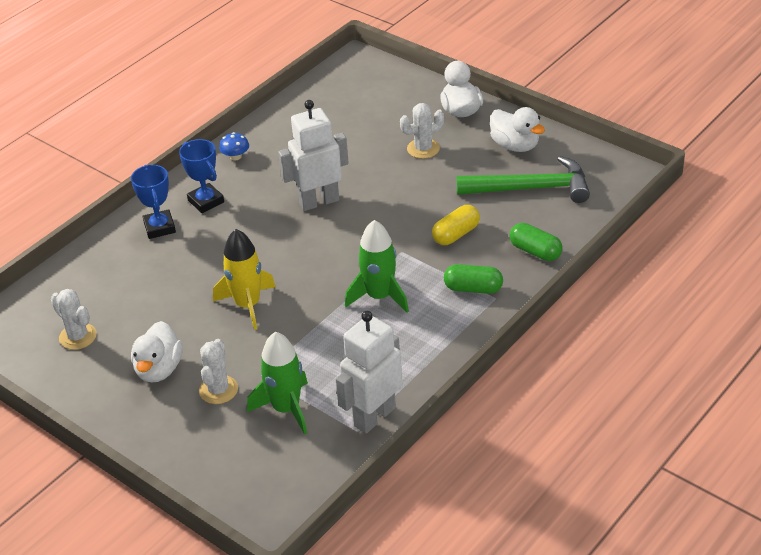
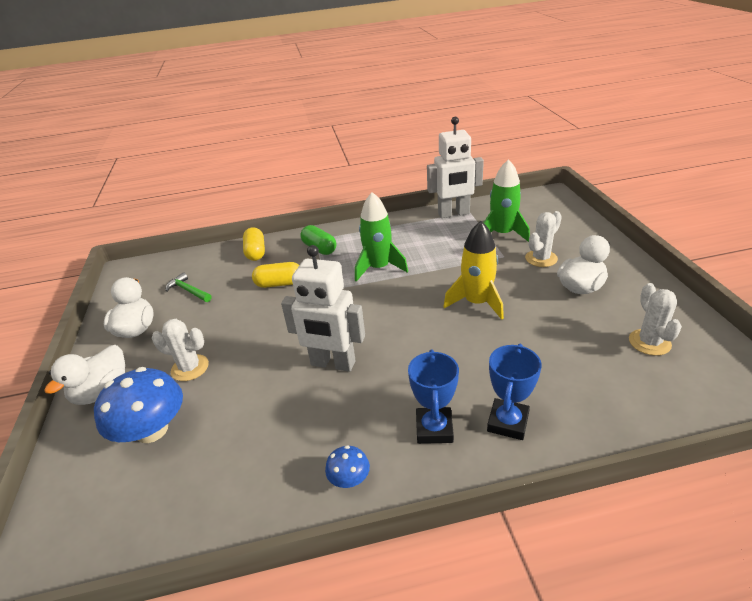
camera: 140 degrees left, 5 degrees down
green hammer [456,156,590,203] -> green hammer [166,272,211,302], size x0.49
green capsule [509,223,563,261] -> yellow capsule [243,227,265,261]
none -> blue mushroom [94,367,183,443]

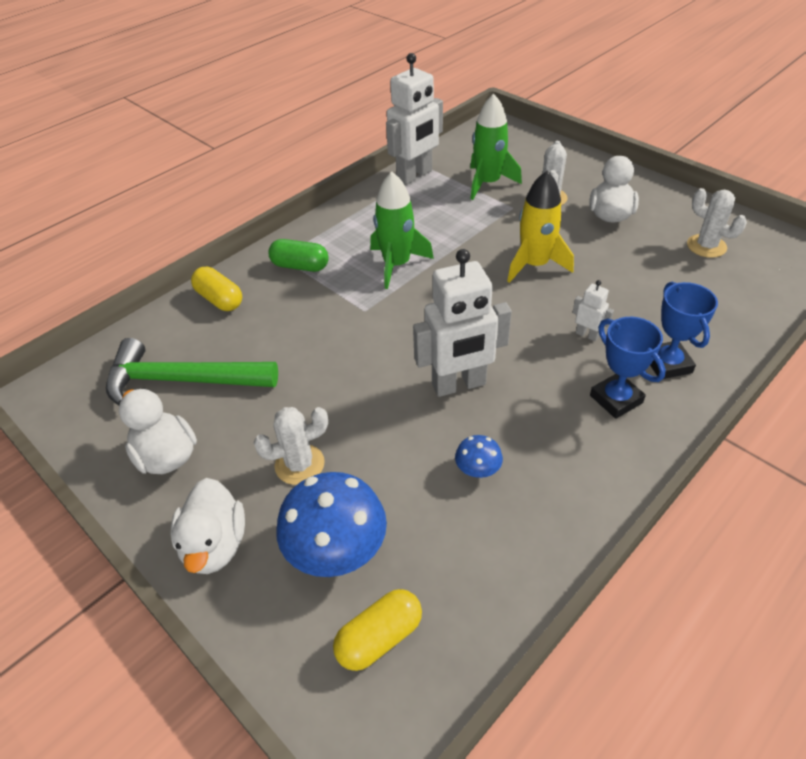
camera: 35 degrees left, 10 degrees up
green hammer [166,272,211,302] -> green hammer [106,338,278,406], size x2.05
yellow capsule [252,262,299,288] -> yellow capsule moved to [333,589,422,671]
blue mushroom [325,445,370,488] -> blue mushroom moved to [455,435,503,478]
none -> white robot [572,280,614,341]

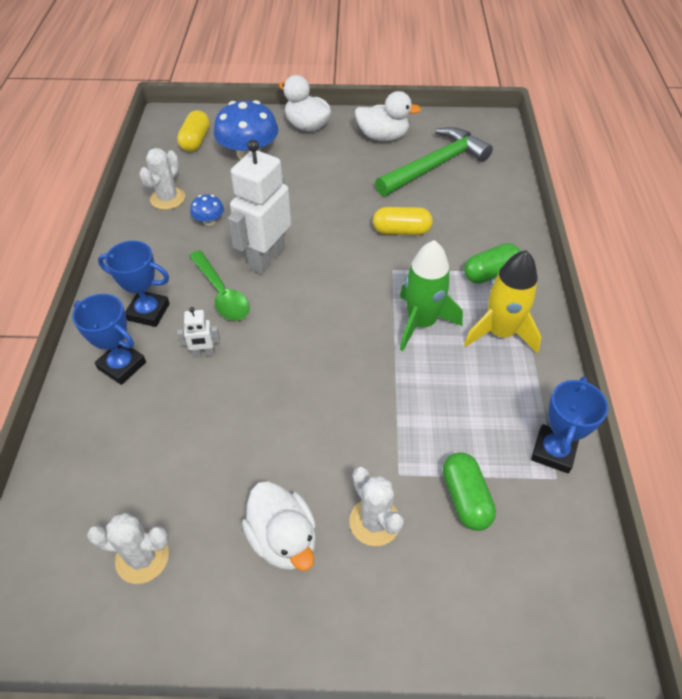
camera: 135 degrees right, 5 degrees up
yellow capsule [191,266,242,311] -> yellow capsule moved to [373,207,433,235]
white cactus [254,407,328,485] -> white cactus moved to [139,148,185,210]
white robot [386,53,443,185] -> blue trophy [531,377,608,473]
green rocket [470,94,522,200] -> green capsule [443,452,496,531]
yellow rocket [507,171,574,283] -> yellow rocket moved to [464,250,541,353]
none -> green spoon [189,250,250,321]

